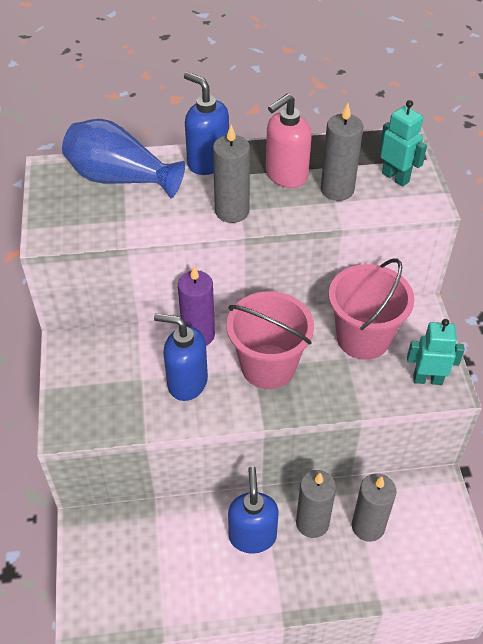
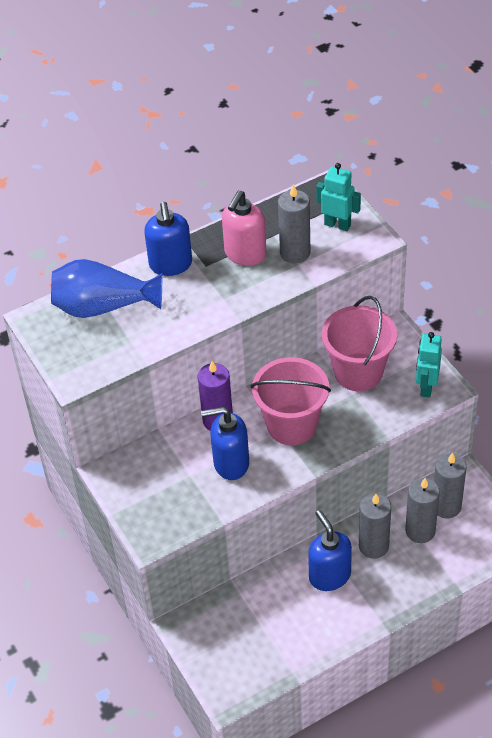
camera: 20 degrees left, 0 degrees up
blue soap dispenser [184,72,229,175] -> blue soap dispenser turned 120 degrees counterclockwise [144,202,192,276]
grey candle [213,124,250,223] -> grey candle moved to [434,452,467,519]
turquoise robot [407,319,465,385] -> turquoise robot turned 60 degrees counterclockwise [416,332,442,398]

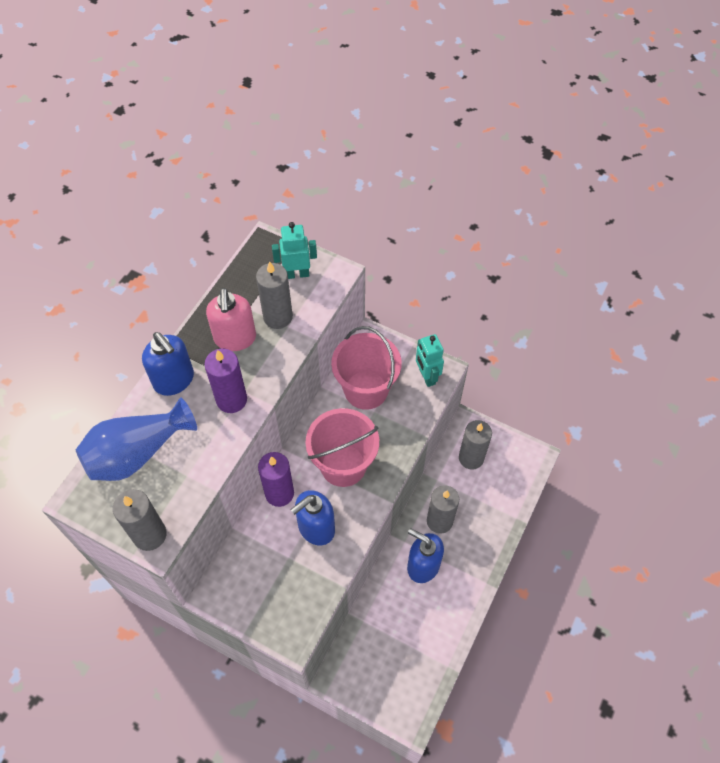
camera: 35 degrees left, 10 degrees up
grey candle [405,478,440,543] -> grey candle moved to [113,489,167,551]
none -> purple candle [205,348,247,413]

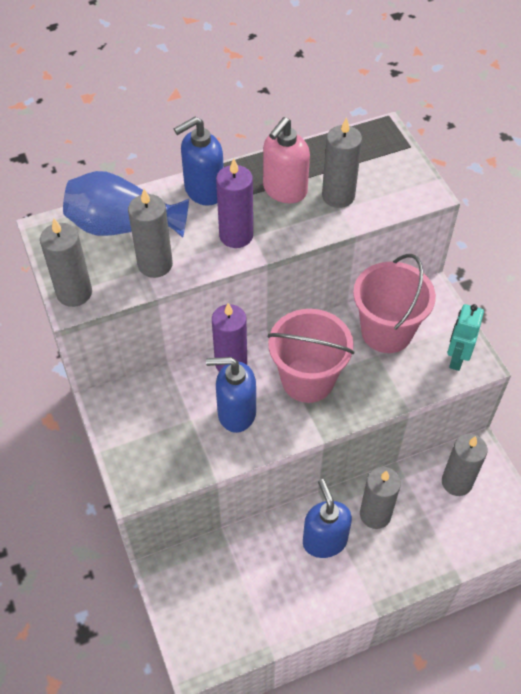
camera: 40 degrees right, 5 degrees down
blue soap dispenser [142,332,194,396] -> blue soap dispenser turned 60 degrees clockwise [174,117,224,206]
turquoise robot [272,222,317,279] -> none
none -> grey candle [128,189,173,278]

